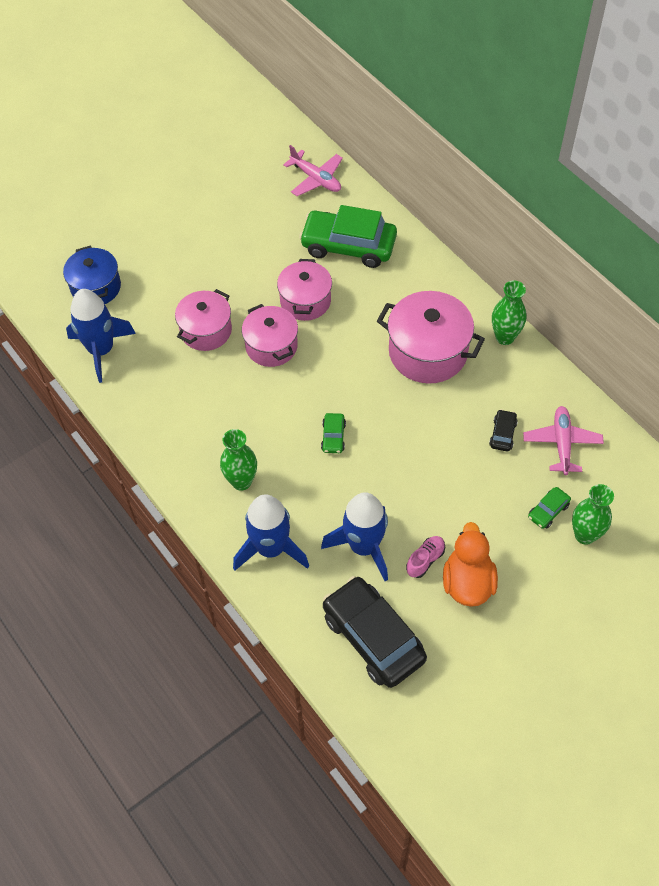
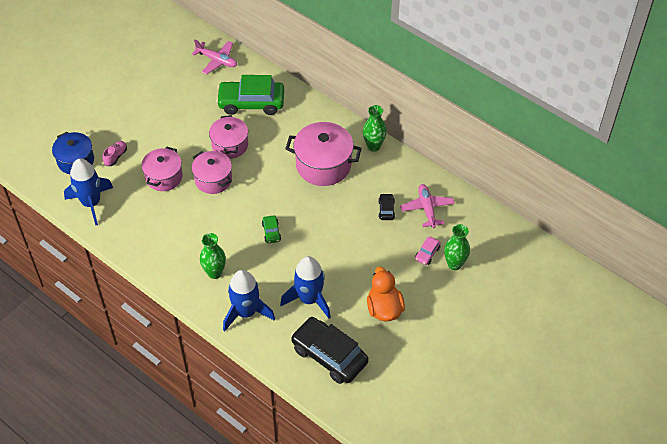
camera: 15 degrees left, 5 degrees down
pink shoe [406,536,445,578] -> pink shoe moved to [103,141,127,166]
green car [528,487,571,529] -> pink car [415,237,441,265]

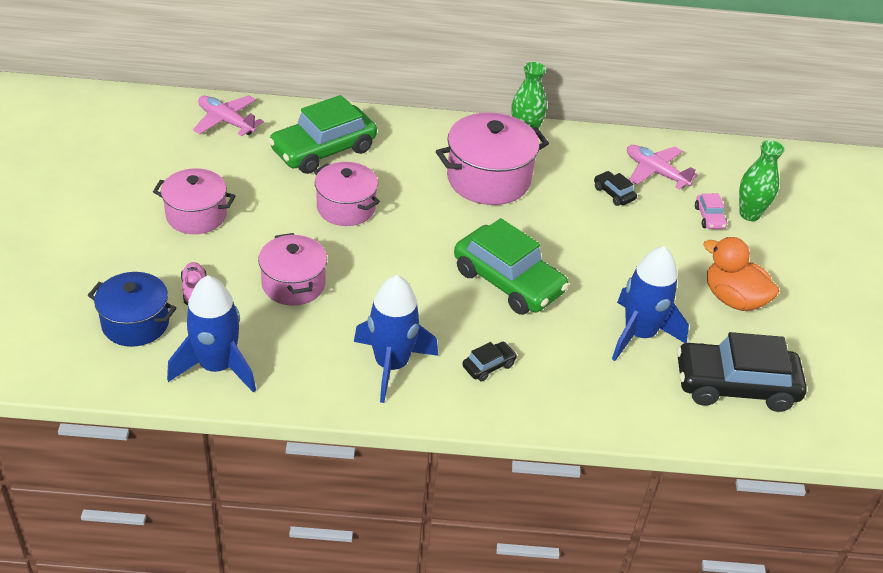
camera: 40 degrees left, 10 degrees down
pink plane [192,40,237,74] -> pink plane turned 135 degrees counterclockwise [193,95,264,136]
pink pot [192,151,232,194] -> pink pot moved to [153,168,236,234]
green vase [200,233,226,279] -> black car [462,342,517,381]
blue rocket [223,270,275,332] -> blue rocket moved to [354,275,438,403]
green car [262,215,281,243] -> green car [454,218,569,315], size x2.30

